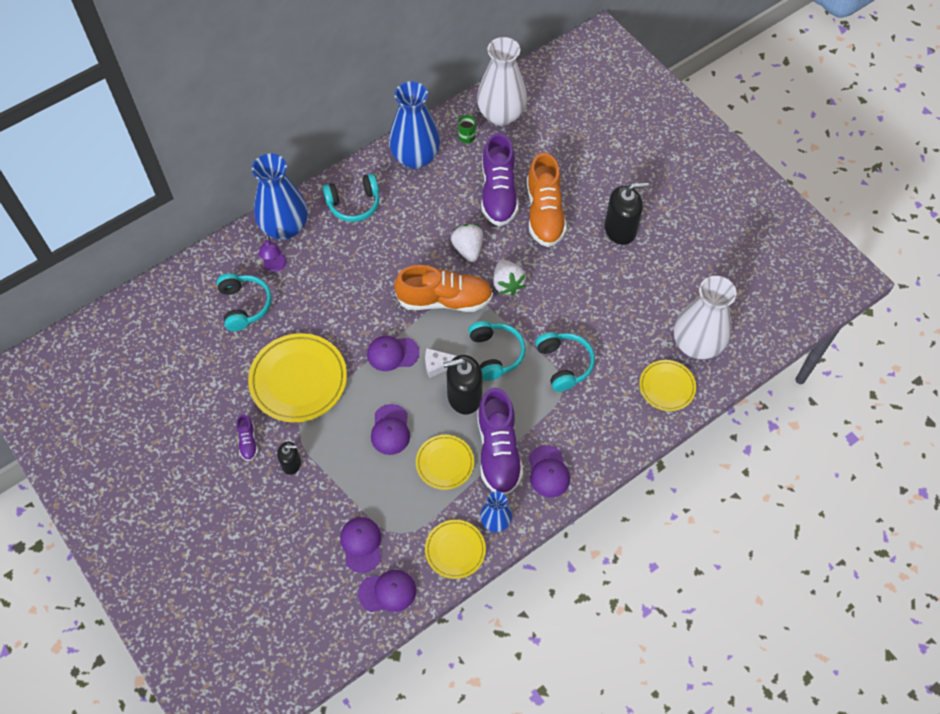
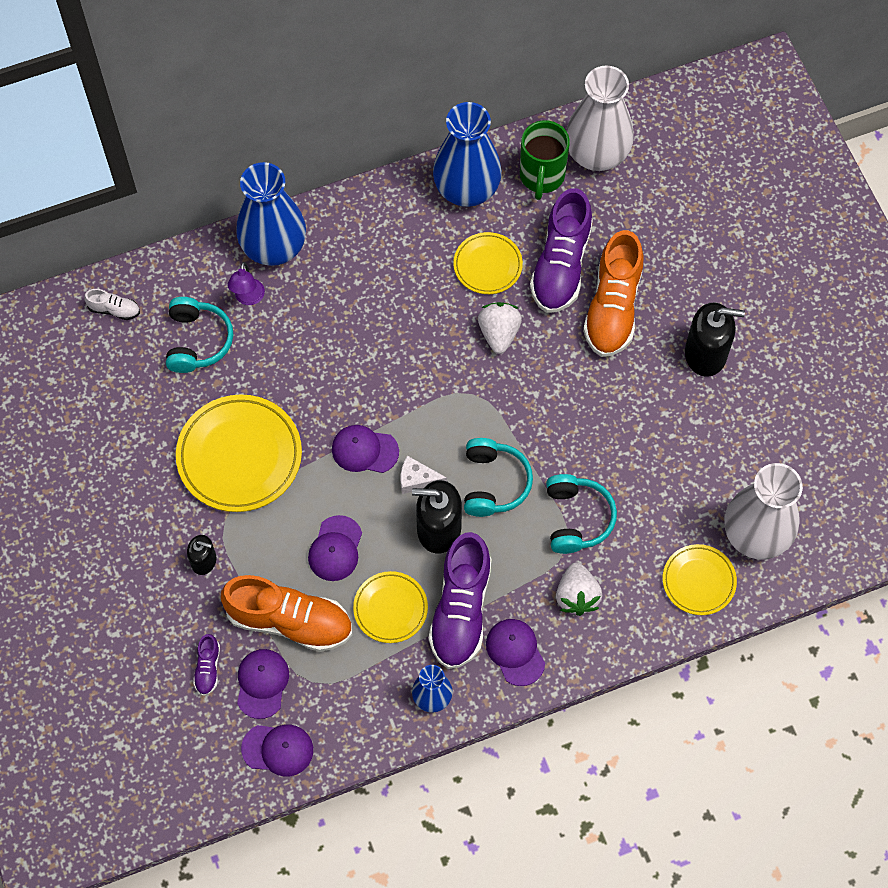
camera: 15 degrees right, 5 degrees up
purple shoe [237,415,258,461] -> purple shoe moved to [193,634,220,696]
turquoise headphones [323,173,379,222] -> none
orange shoe [394,265,493,312] -> orange shoe moved to [221,575,352,652]
yellow plate [425,520,486,579] -> yellow plate moved to [453,232,523,294]
green mug [458,115,476,144] -> green mug [520,120,570,200], size x2.00
white strawberry [493,260,526,296] -> white strawberry moved to [556,562,602,616]
purple cap [529,445,570,497] -> purple cap turned 150 degrees clockwise [486,619,545,686]
none -> white shoe [84,289,140,320]

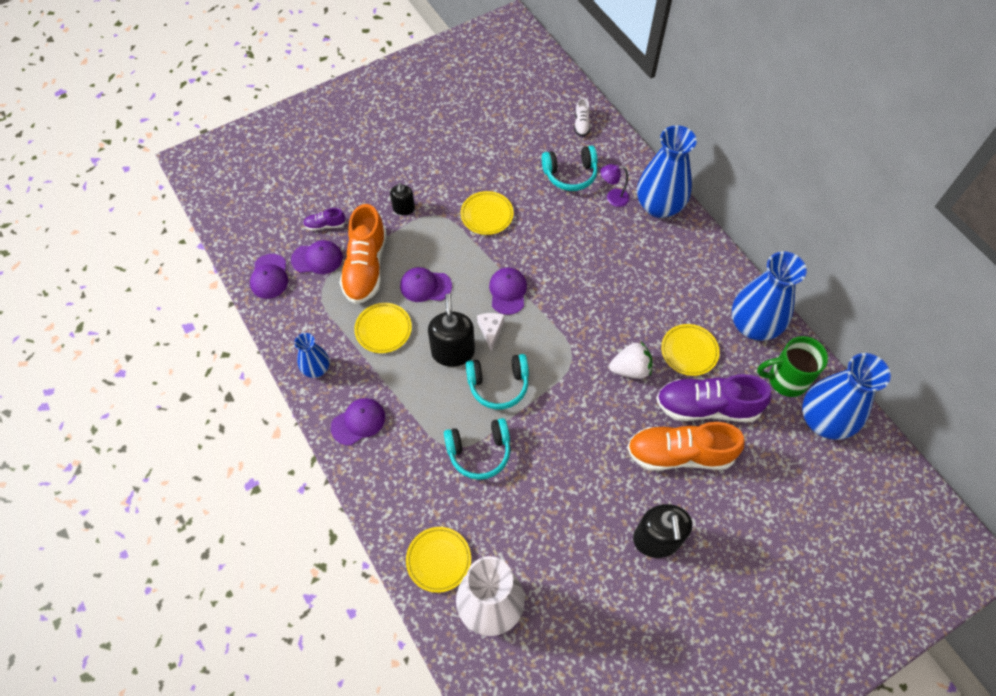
camera: 80 degrees right, 5 degrees down
yellow plate [176,394,302,512] -> yellow plate [461,191,514,235], size x0.57
purple shoe [428,532,491,669] -> none
white strawberry [556,562,602,616] -> none
white vase [566,66,634,171] -> blue vase [802,353,891,440]

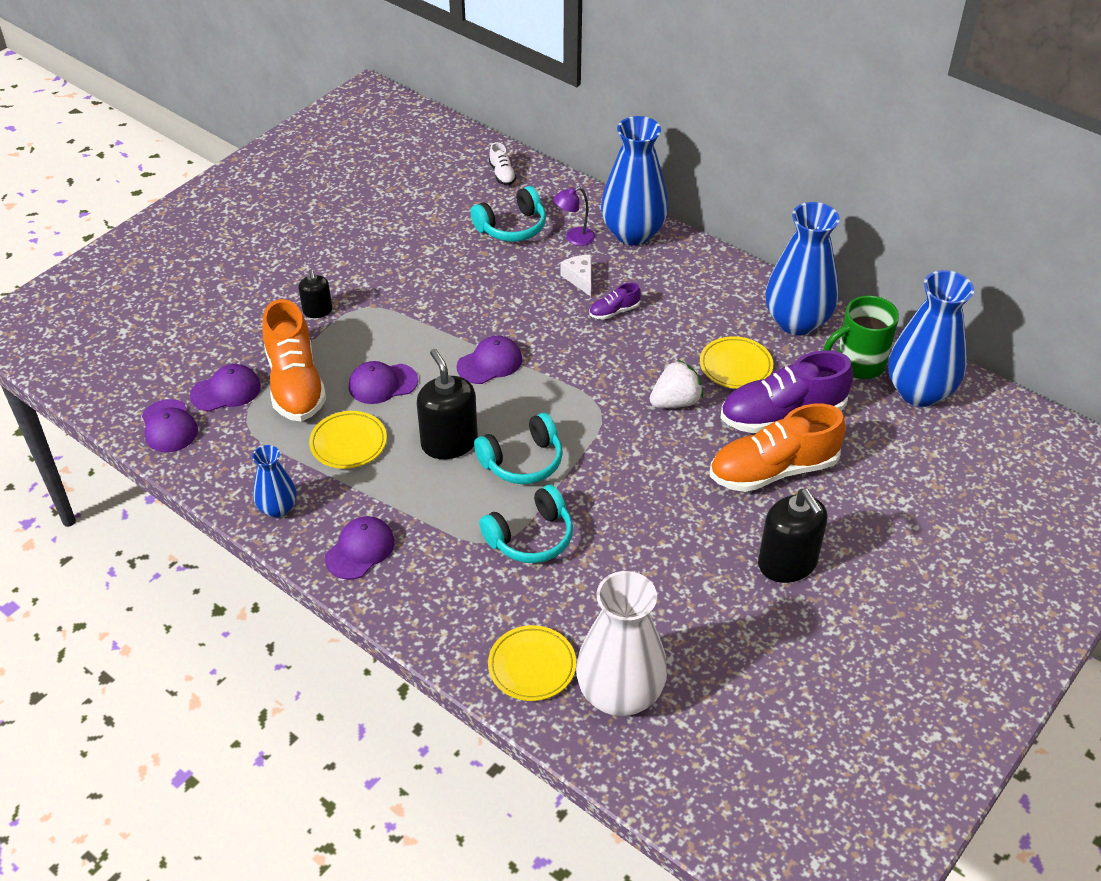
camera: 20 degrees left, 15 degrees down
purple shoe [303,208,346,231] -> purple shoe moved to [589,283,641,320]
yellow plate [461,191,514,235] -> none
white cheese [477,313,505,352] -> white cheese moved to [560,255,591,296]
purple cap [489,267,527,315] -> purple cap turned 75 degrees clockwise [457,335,522,384]

